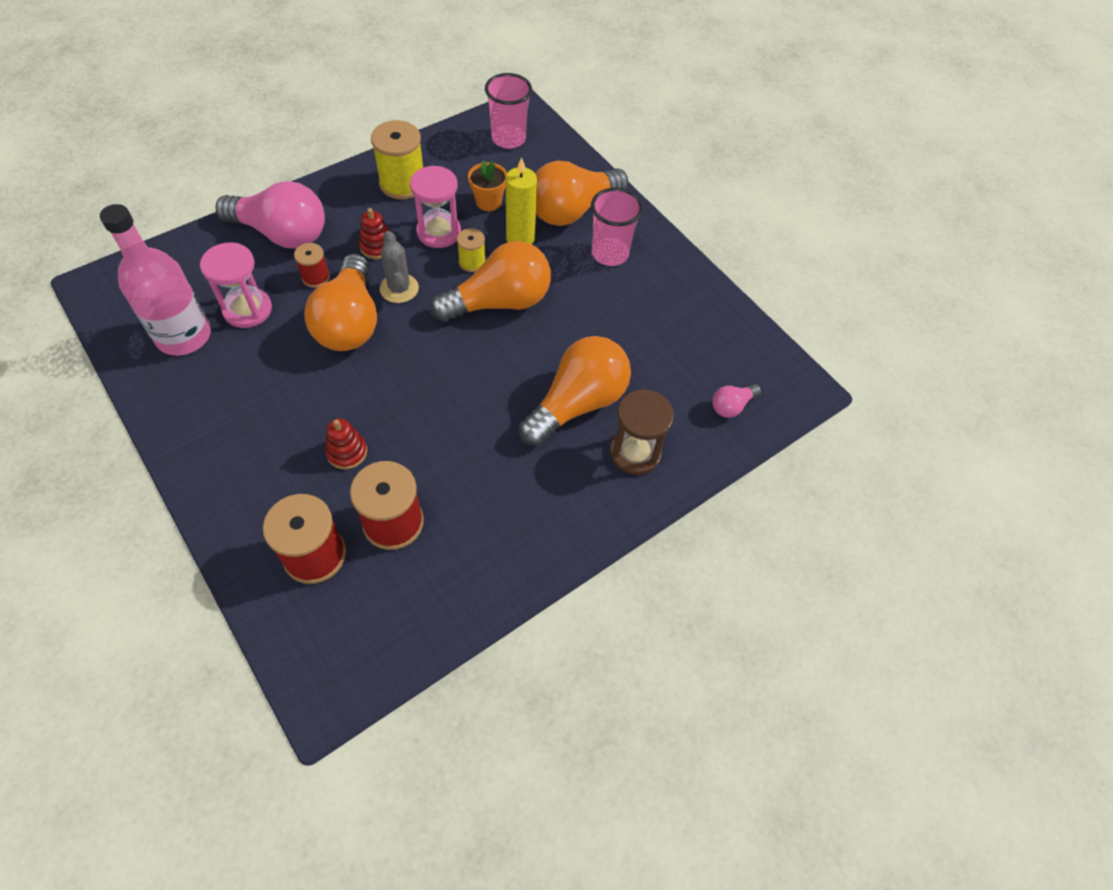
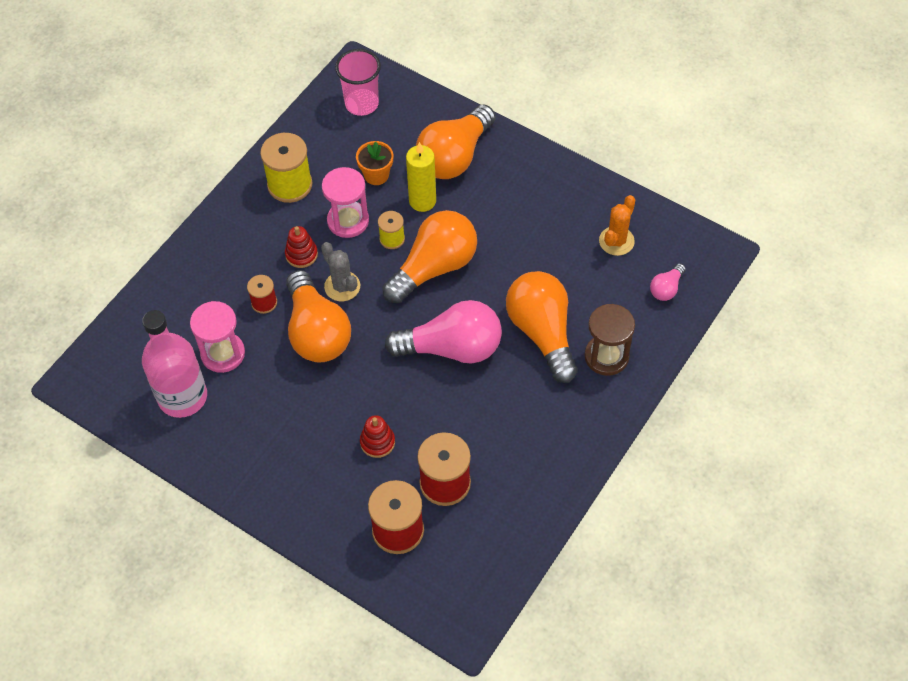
camera: 15 degrees left, 0 degrees up
pink light bulb [215,181,325,249] -> pink light bulb moved to [385,300,502,364]
orange light bulb [519,336,631,446] -> orange light bulb turned 45 degrees counterclockwise [506,271,577,383]
pink cup [591,188,643,266] -> none
none -> orange cactus [599,195,635,256]

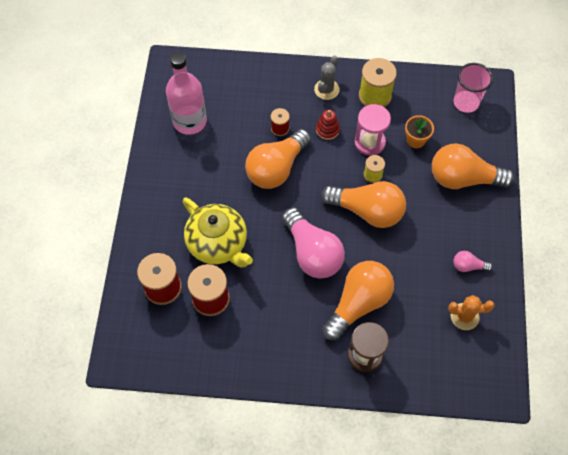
camera: 60 degrees right, 5 degrees up
pink hourglass [190,301,245,373] -> none
grey cactus [321,242,360,301] -> grey cactus moved to [314,56,339,100]
red stacking toy [360,415,395,458] -> yellow teapot [183,198,253,267]
yellow candle [406,142,436,212] -> none
pink light bulb [650,263,686,301] -> pink light bulb moved to [454,251,493,272]

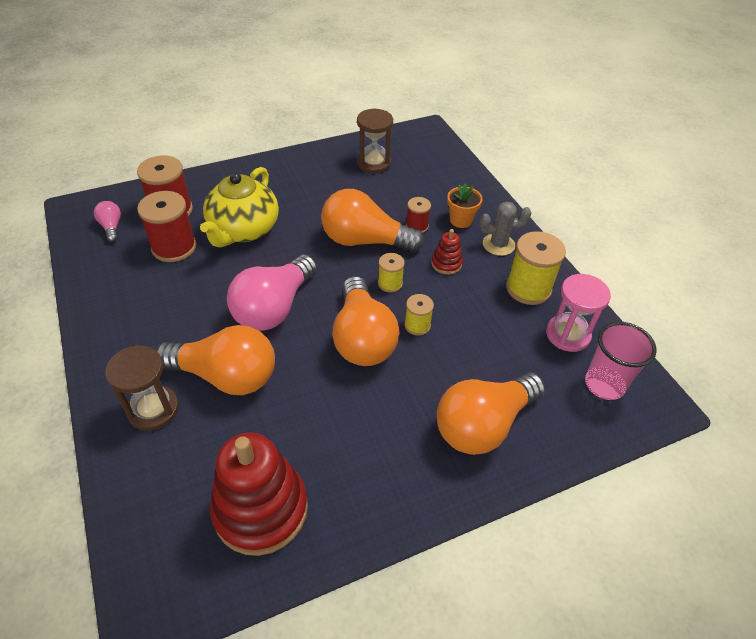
camera: 60 degrees right, 15 degrees down
pink bottle [166,52,207,135] -> brown hourglass [357,108,393,173]
pink hourglass [354,104,391,156] -> pink hourglass moved to [546,274,611,352]
orange flower pot [405,115,434,148] -> orange flower pot moved to [447,184,483,228]
orange light bulb [432,143,514,189] -> orange light bulb turned 105 degrees counterclockwise [436,372,545,455]
orange cactus [448,295,495,330] -> red stacking toy [210,432,308,556]
pink light bulb [454,251,493,272] -> pink light bulb moved to [94,201,121,242]
none -> yellow spool [378,253,405,293]

